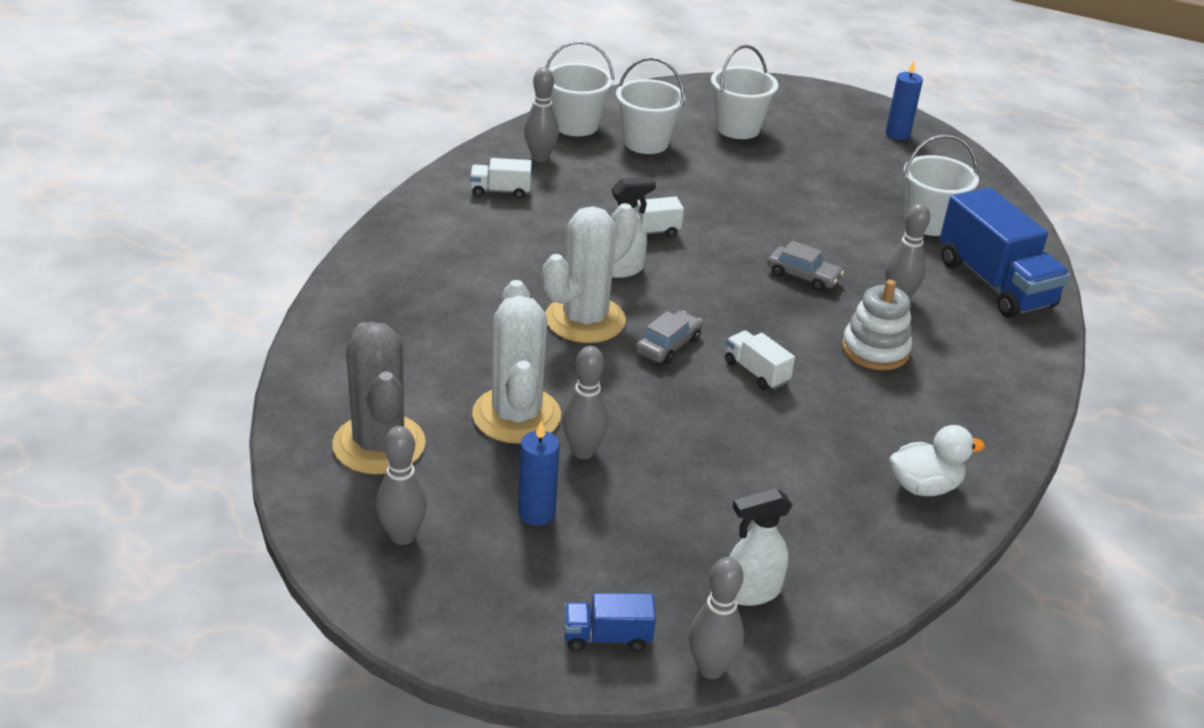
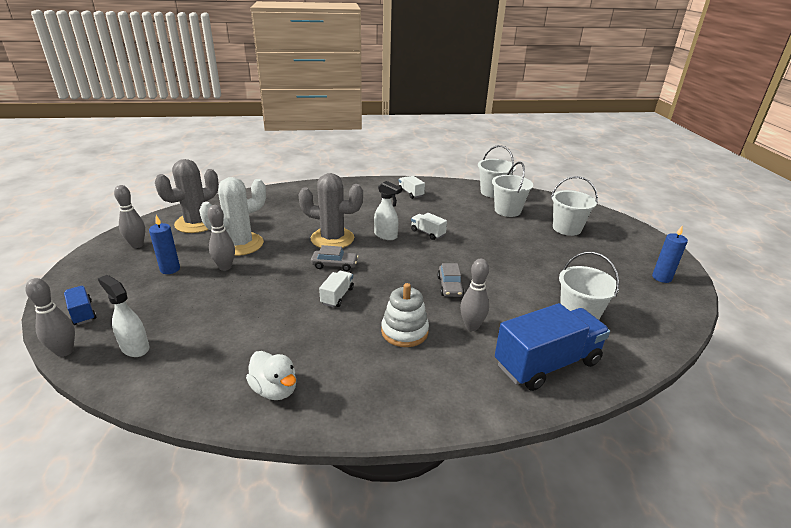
camera: 60 degrees right, 5 degrees down
grey bowling pin [524,67,559,162] -> none
white cactus [543,203,637,343] -> grey cactus [298,173,363,248]
blue truck [940,187,1070,318] -> blue truck turned 150 degrees counterclockwise [495,303,610,391]

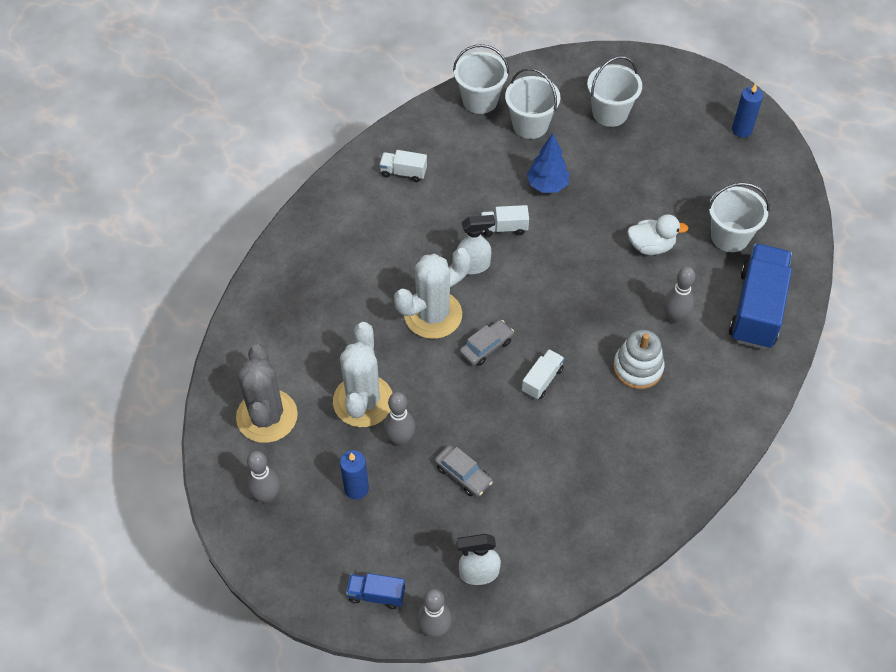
camera: 45 degrees left, 25 degrees up
white duck [246,351,296,400] -> white duck moved to [627,214,688,255]
grey cactus [298,173,363,248] -> white cactus [394,248,471,339]
white truck [319,271,354,307] -> white truck turned 60 degrees clockwise [522,349,564,399]
grey car [437,263,464,297] -> grey car moved to [435,445,493,497]
none -> blue tree [527,133,570,193]

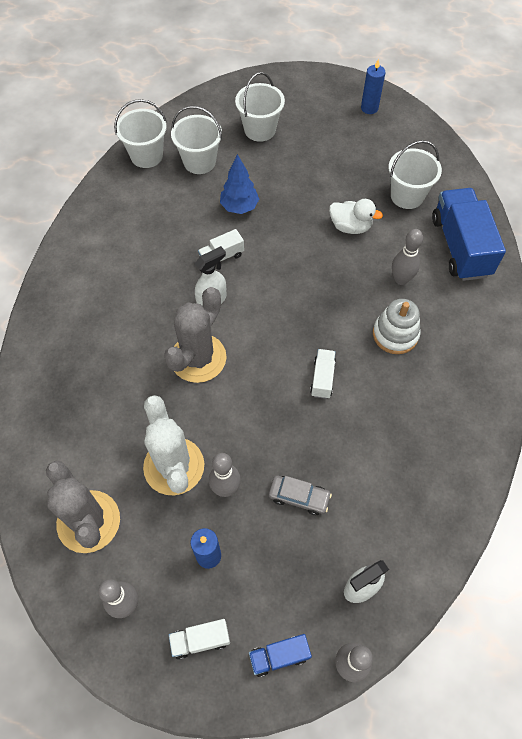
camera: 25 degrees left, 5 degrees up
white truck [379,150,427,182] -> white truck moved to [169,619,230,659]
white cactus [394,248,471,339] -> grey cactus [164,287,227,383]
grey car [459,320,514,366] -> none
white duck [627,214,688,255] -> white duck turned 45 degrees clockwise [329,199,383,234]

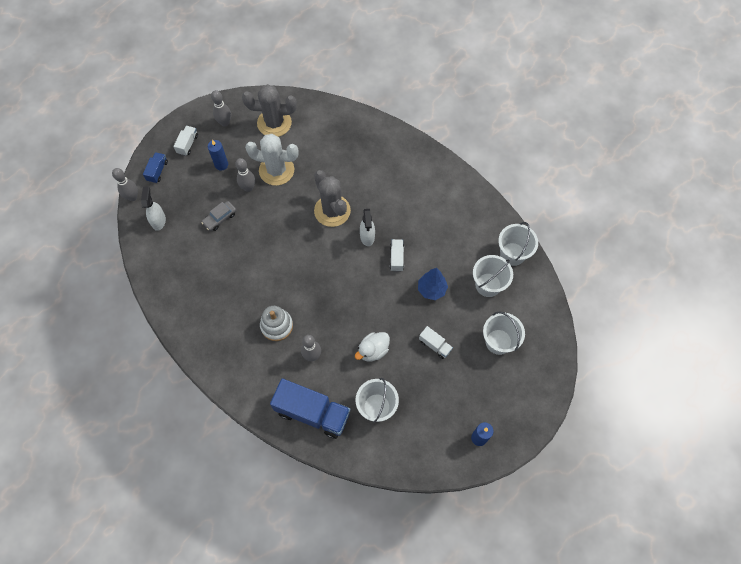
camera: 120 degrees right, 5 degrees up
white truck [310,349,336,399] -> white truck moved to [419,326,453,359]

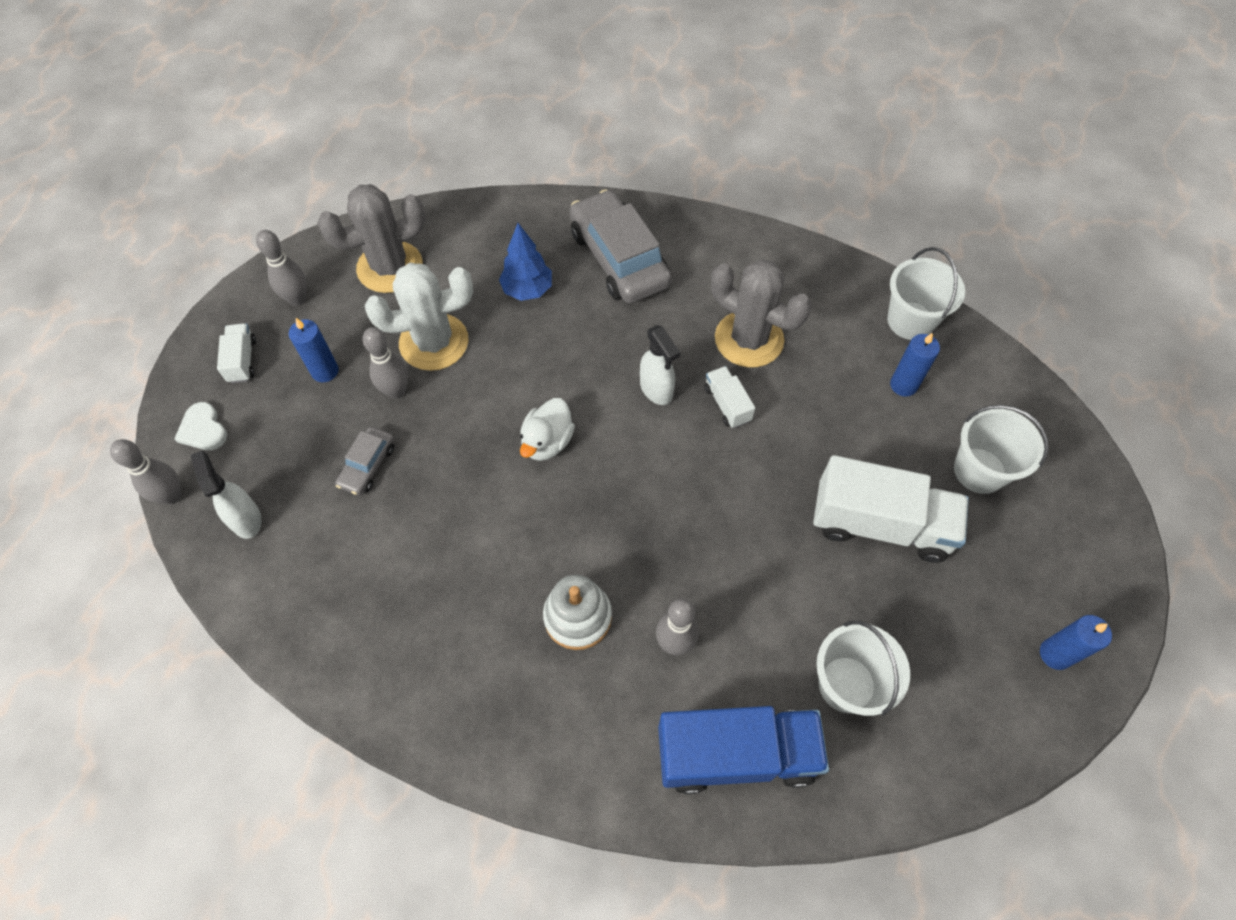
camera: 25 degrees left, 5 degrees down
blue truck [143,152,168,183] -> white heart [174,402,227,450]
grey cactus [314,170,351,227] -> grey cactus moved to [711,259,812,368]
white duck [355,332,390,362] -> white duck moved to [520,398,575,461]
blue tree [418,268,448,300] -> blue tree moved to [499,223,552,301]
white truck [419,326,453,359] -> white truck [813,455,969,563], size x2.12
white bucket [473,255,513,297] -> blue candle [890,333,940,397]
none -> grey car [570,189,672,303]

